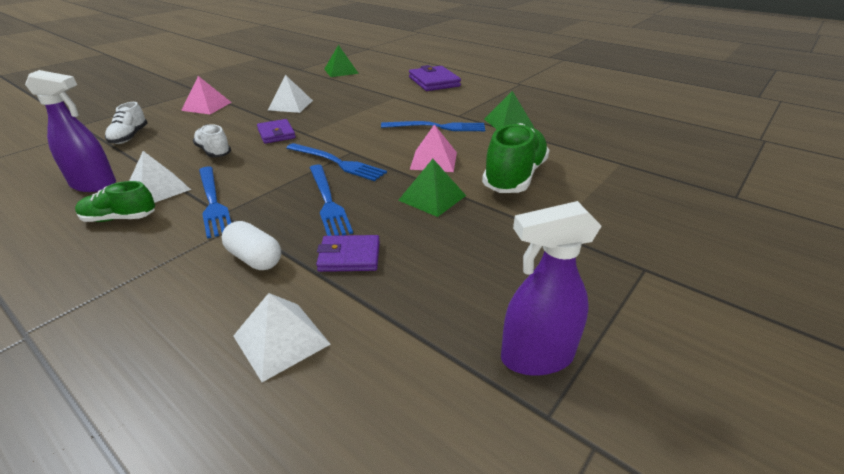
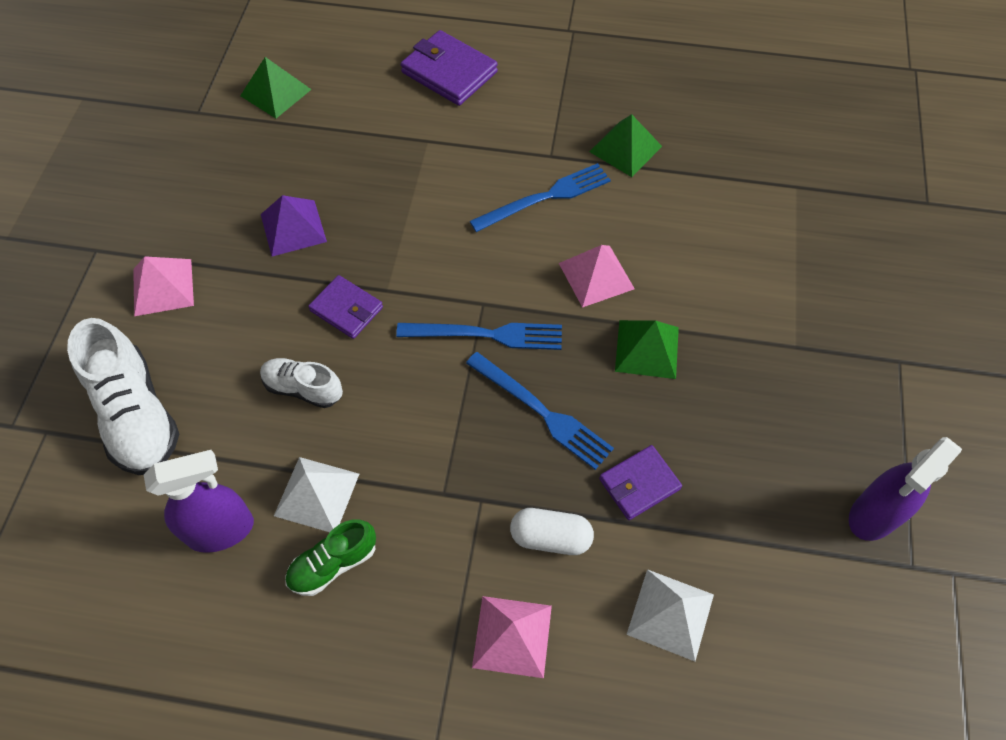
camera: 30 degrees left, 25 degrees up
white shoe [105,102,148,144] -> white shoe [67,318,179,475], size x1.76
blue fork [199,166,231,239] -> none
white pyramid [268,75,313,113] -> purple pyramid [261,195,327,257]
green shoe [482,123,550,193] -> none
none -> pink pyramid [472,596,552,678]

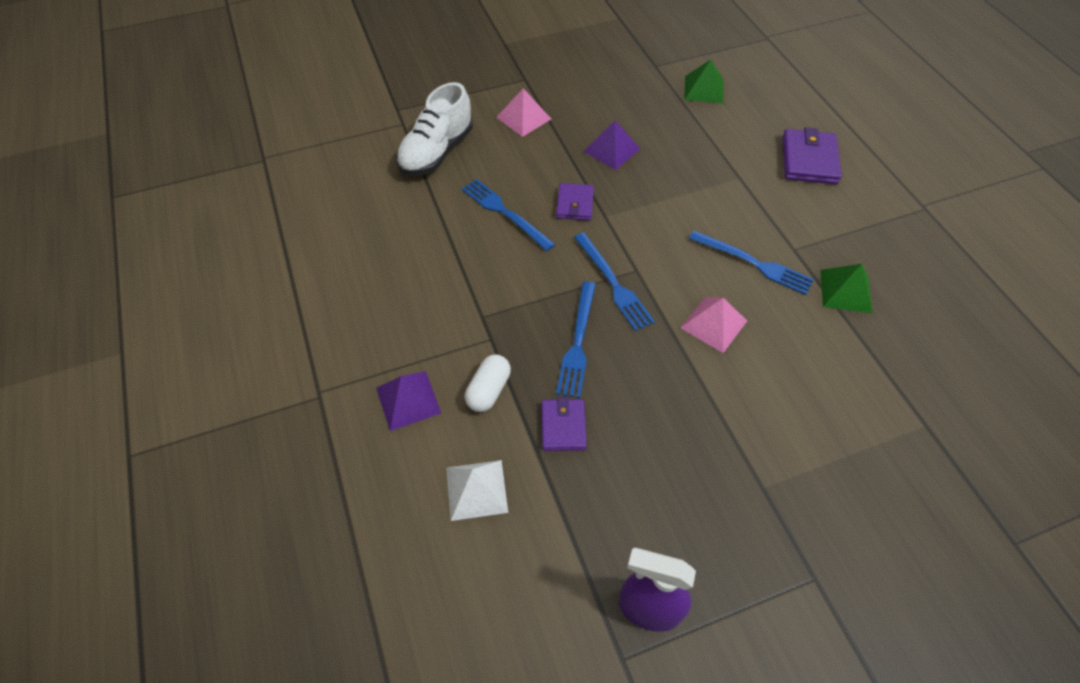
camera: 60 degrees right, 5 degrees down
purple spray bottle [144,450,254,553] -> none
white shoe [260,358,343,408] -> blue fork [461,179,555,251]
white pyramid [274,457,359,532] -> none
green shoe [285,519,376,596] -> none
pink pyramid [472,596,552,678] -> purple pyramid [376,371,441,431]
white capsule [510,508,594,555] -> white capsule turned 45 degrees clockwise [465,354,511,412]
purple wallet [599,445,682,520] -> purple wallet turned 60 degrees clockwise [541,397,587,451]
green pyramid [615,320,679,379] -> none

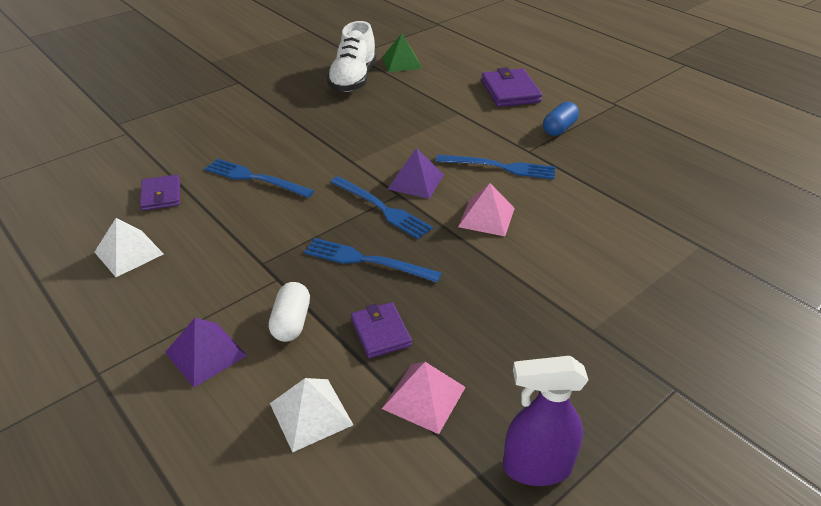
camera: 20 degrees left, 15 degrees down
white shoe [396,82,473,176] -> white shoe moved to [327,21,377,92]
pink pyramid [496,88,551,137] -> pink pyramid moved to [382,362,466,434]
purple wallet [556,183,594,221] -> purple wallet moved to [140,174,180,211]
blue fork [556,281,596,398] -> blue fork turned 120 degrees clockwise [304,238,442,282]
purple pyramid [583,121,640,170] -> purple pyramid moved to [388,148,444,199]
green pyramid [820,264,872,313] -> none
none -> white pyramid [95,218,164,277]
none -> blue capsule [543,102,579,136]

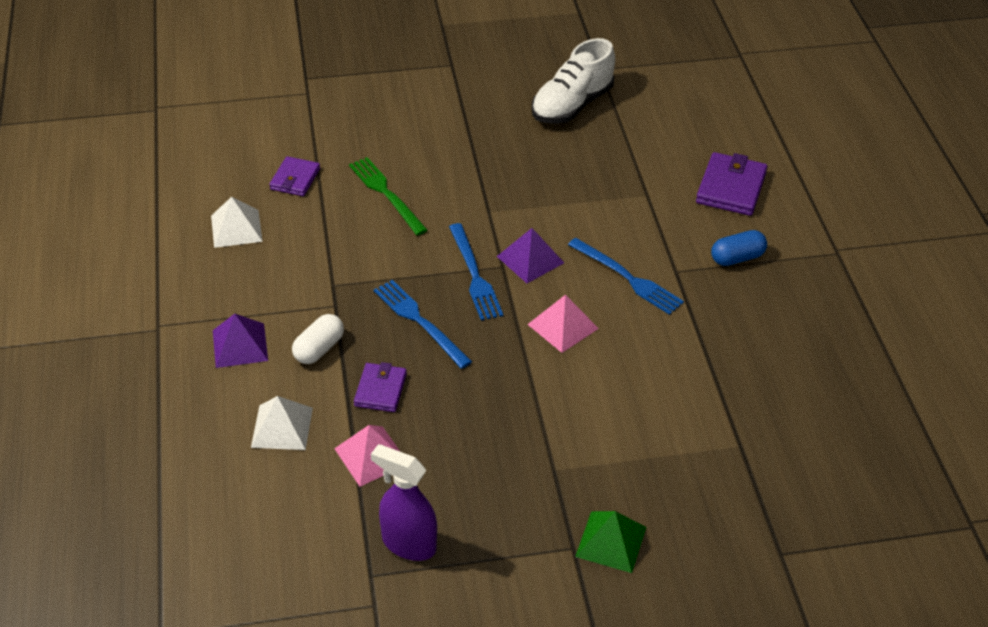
camera: 30 degrees right, 5 degrees up
blue fork [205,159,314,198] -> green fork [349,157,428,236]
green pyramid [382,33,422,72] -> green pyramid moved to [575,511,646,573]

